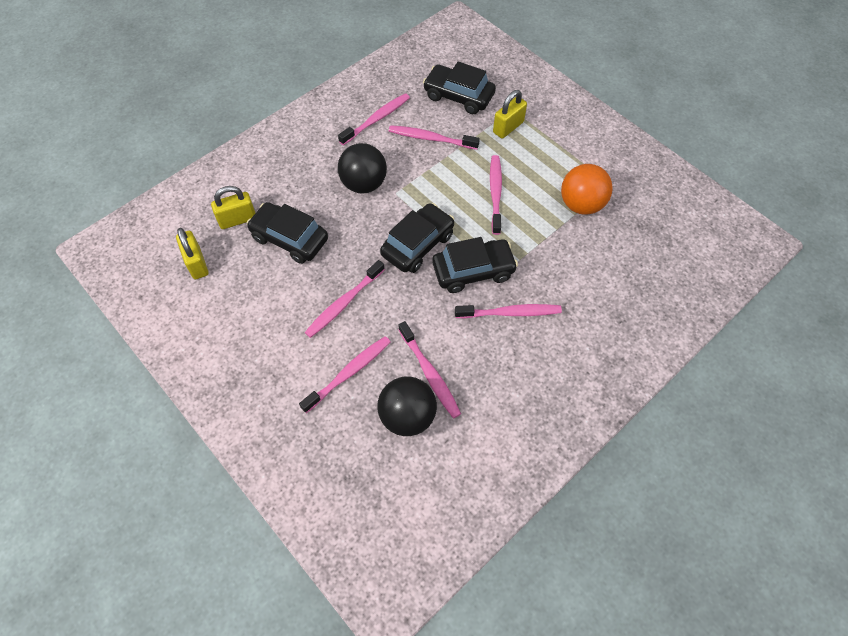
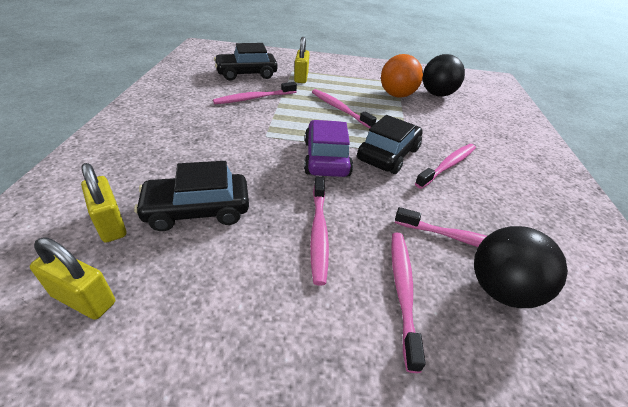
camera: 45 degrees left, 20 degrees down
yellow padlock [211,186,255,229] -> yellow padlock turned 60 degrees counterclockwise [81,163,127,242]
pink toothbrush [338,93,410,145] -> none
black ball [338,143,387,194] -> black ball moved to [423,54,465,97]
black car [380,203,454,273] -> purple car [304,120,353,177]

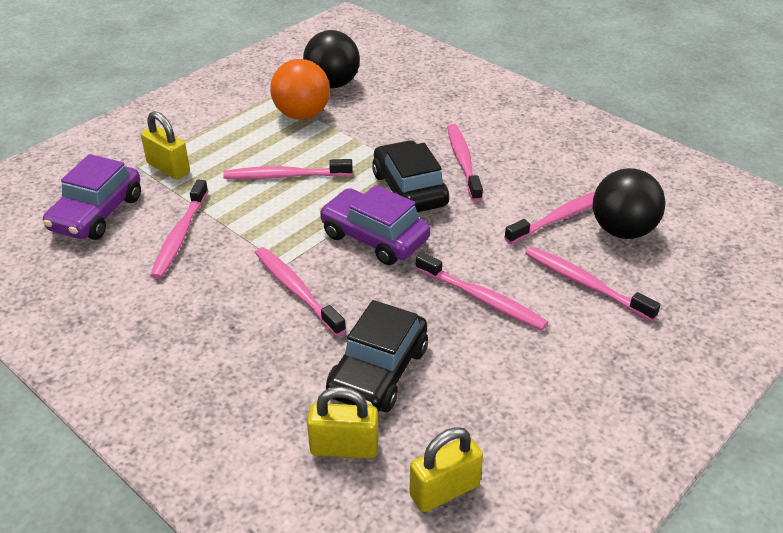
camera: 50 degrees left, 0 degrees up
black car [214,43,278,81] -> purple car [43,154,141,240]
none -> pink toothbrush [255,247,346,336]

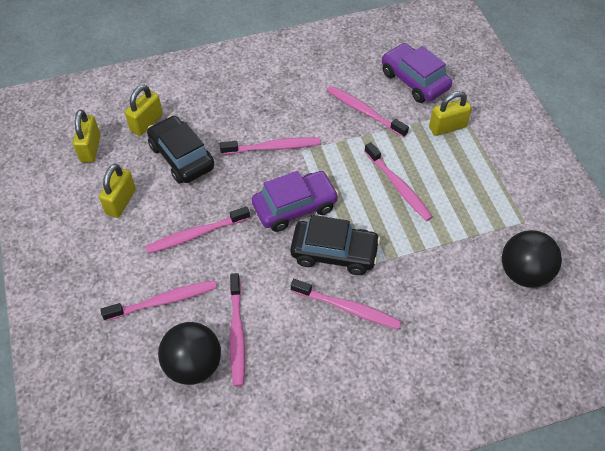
camera: 120 degrees right, 15 degrees up
pink toothbrush [223,159,353,179] -> pink toothbrush turned 120 degrees clockwise [364,142,433,221]
orange ball [270,59,330,120] -> none
none -> yellow padlock [99,164,136,218]

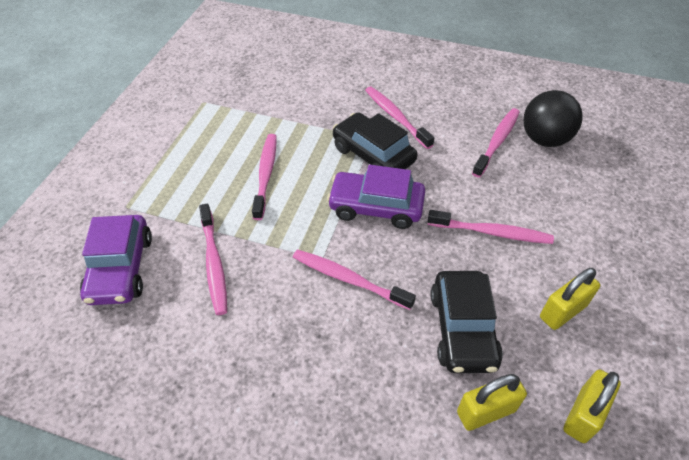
camera: 145 degrees left, 5 degrees down
pink toothbrush [101,280,217,321] -> none
yellow padlock [429,91,472,136] -> none
black ball [502,230,562,288] -> none

